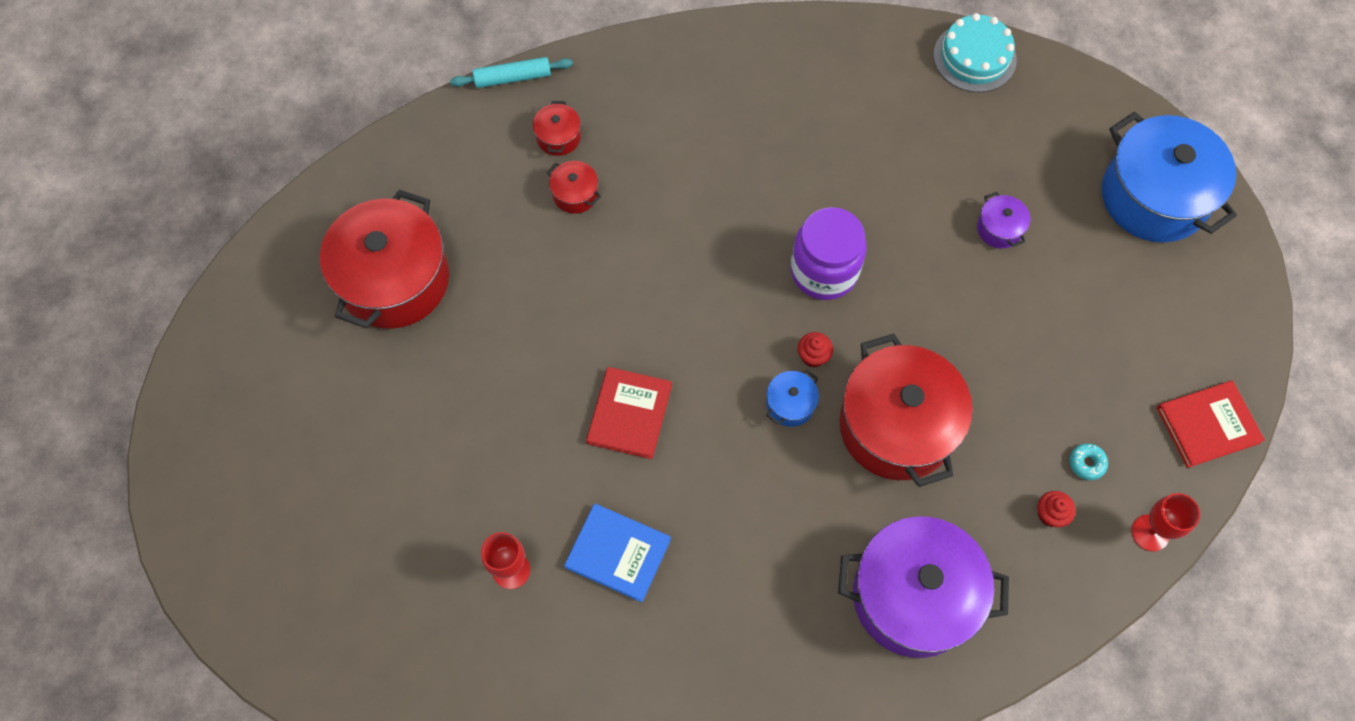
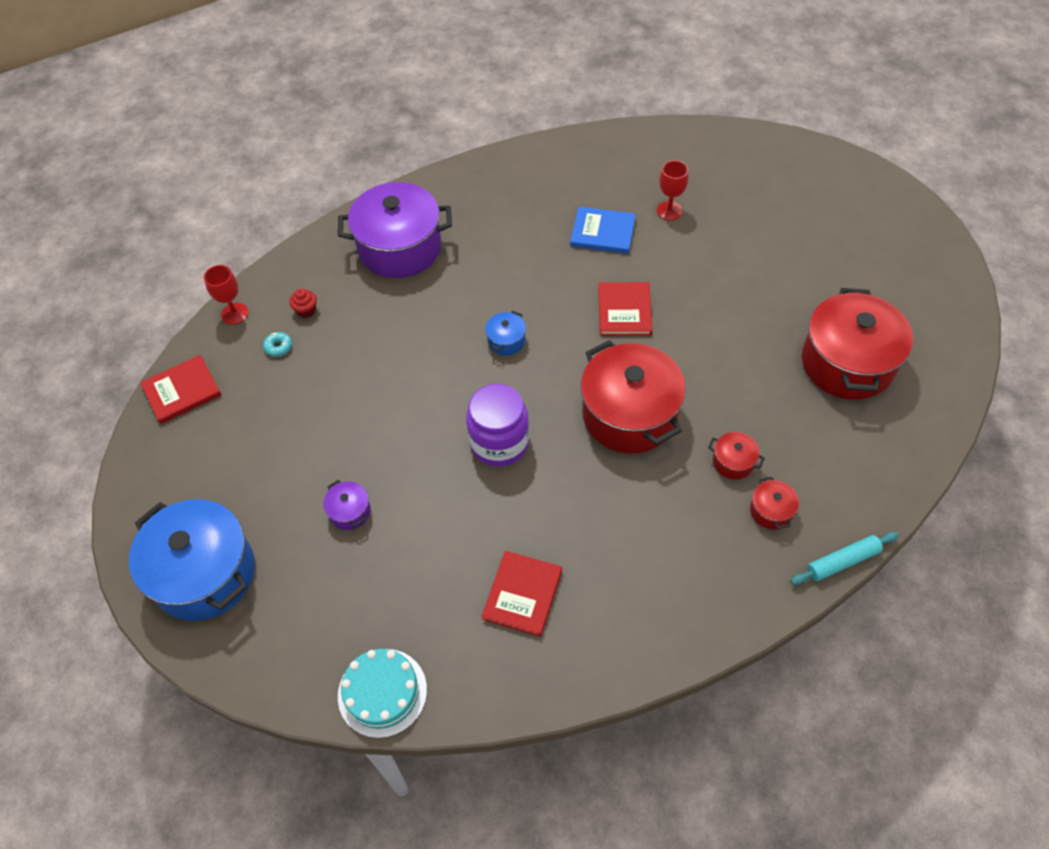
camera: 170 degrees right, 10 degrees down
red cupcake [798,332,833,368] -> none
red pot [839,334,973,487] -> red pot moved to [580,340,686,453]
none -> red book [482,551,562,637]

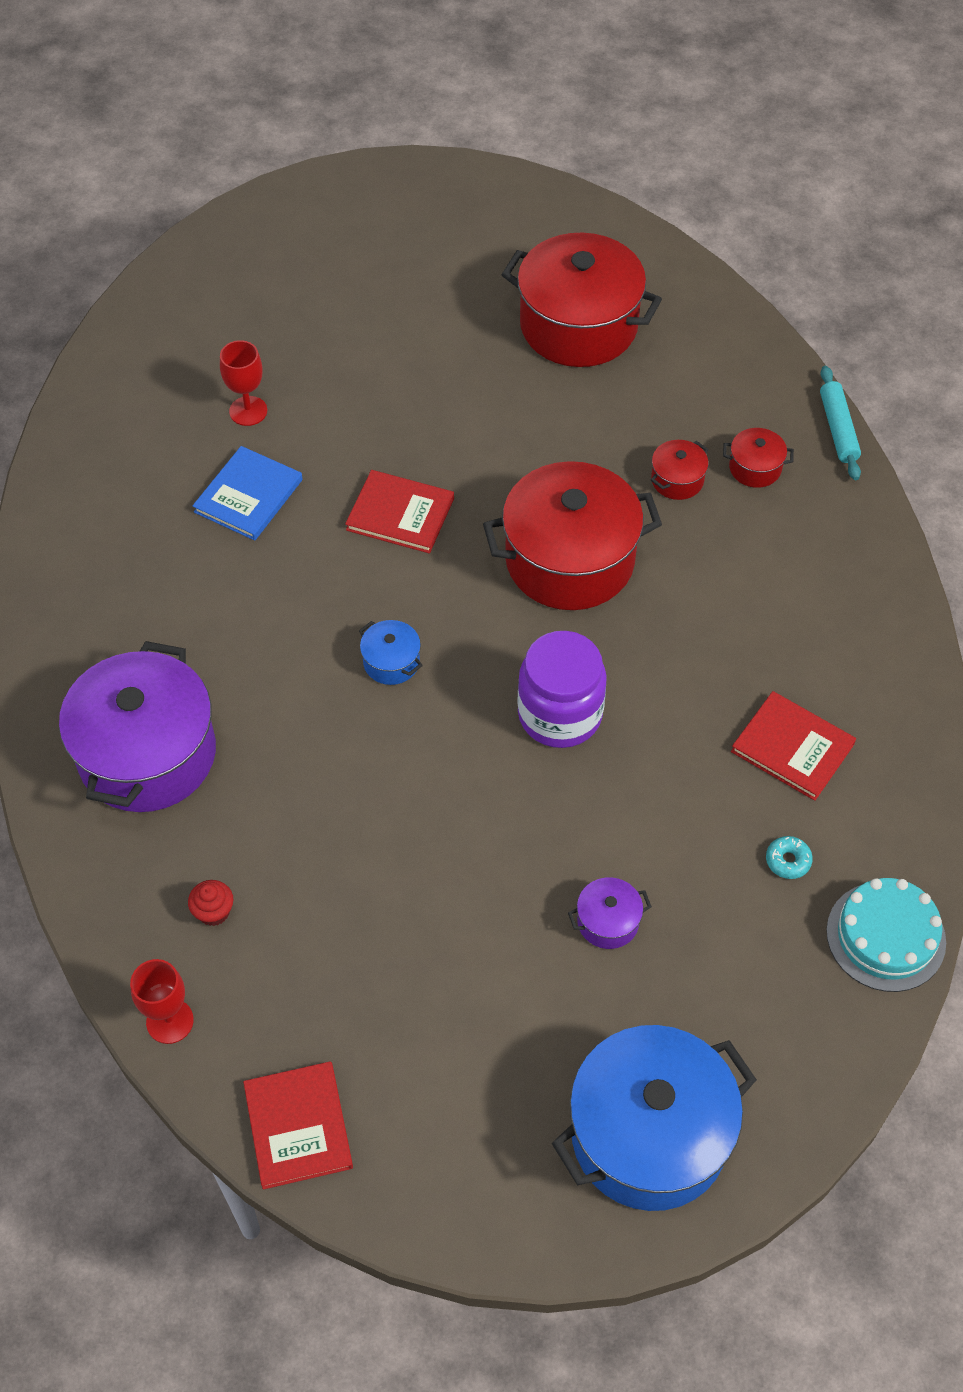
camera: 75 degrees left, 0 degrees up
turquoise donut [263,332,292,357] -> turquoise donut moved to [766,836,813,879]

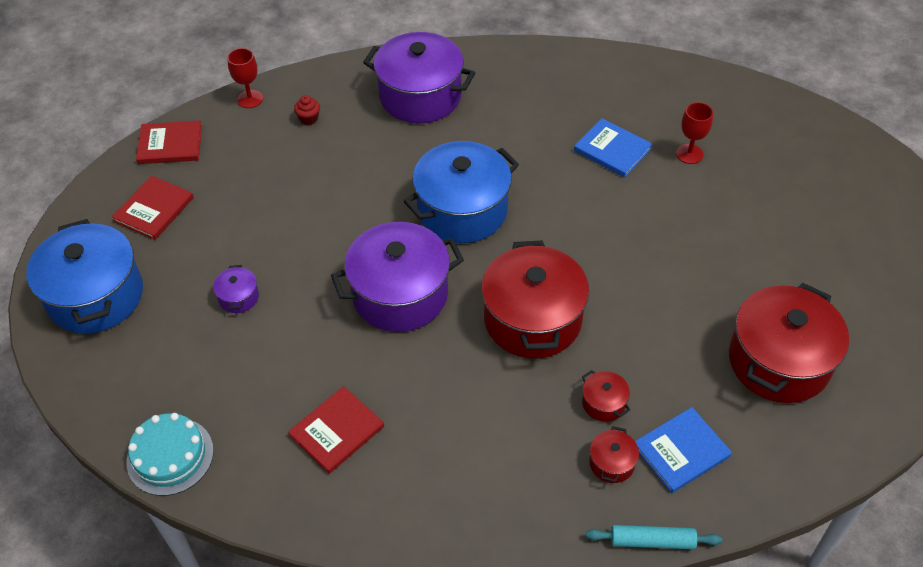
camera: 100 degrees right, 5 degrees down
red book [345,470,454,553] -> red book moved to [112,175,194,240]
blue pot [359,620,423,685] -> blue pot [404,141,519,243], size x2.37
purple jar [517,631,607,748] -> purple pot [331,222,464,332]
turquoise donut [766,836,813,879] -> none
none -> blue book [635,407,732,493]

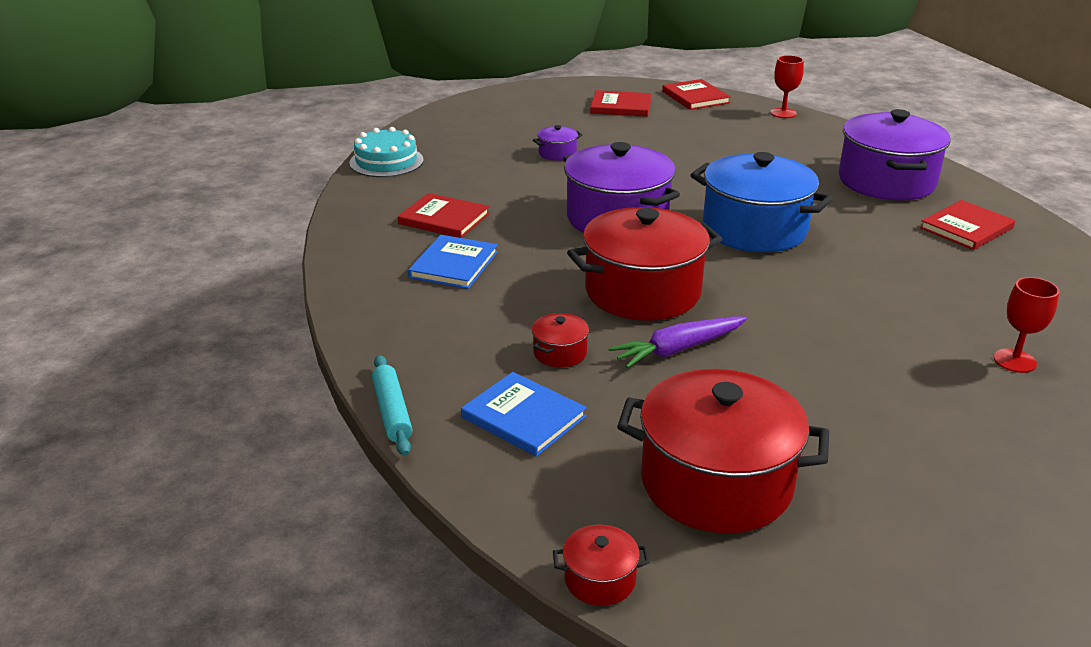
camera: 70 degrees right, 20 degrees down
blue pot [26,219,143,334] -> none
red cupcake [294,95,320,125] -> none
blue book [574,118,652,178] -> blue book moved to [408,235,498,289]
red pot [589,426,639,483] -> red pot moved to [553,525,650,606]
none -> purple carrot [608,316,747,368]
none -> red book [920,200,1015,250]

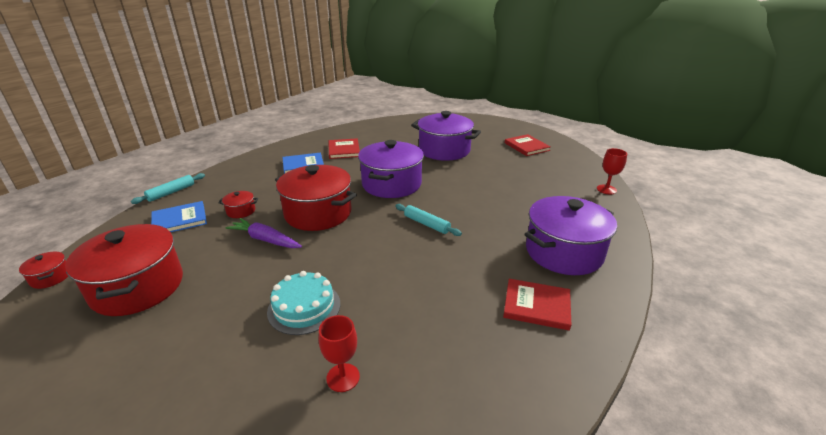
camera: 55 degrees right, 0 degrees up
turquoise cake [349,127,424,177] -> turquoise cake moved to [267,271,340,335]
blue book [461,372,587,457] -> blue book turned 60 degrees clockwise [151,201,207,232]
purple pot [533,125,582,161] -> purple pot [411,111,481,161], size x2.37
red book [662,79,731,110] -> none
blue pot [691,152,833,252] -> turquoise rolling pin [395,204,462,236]

